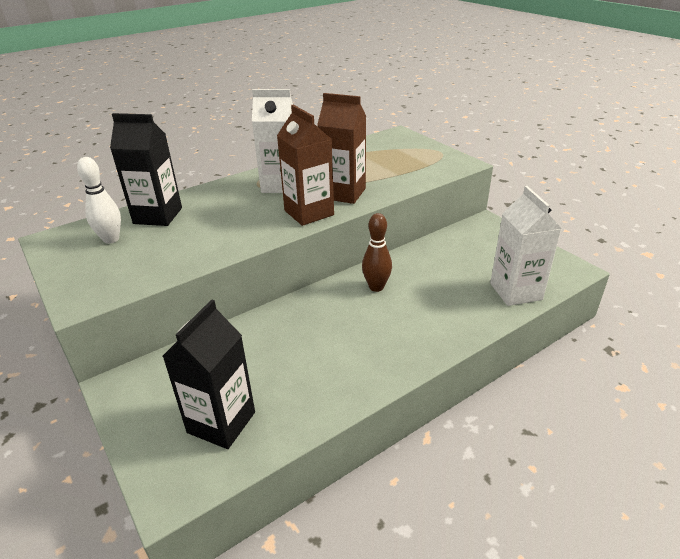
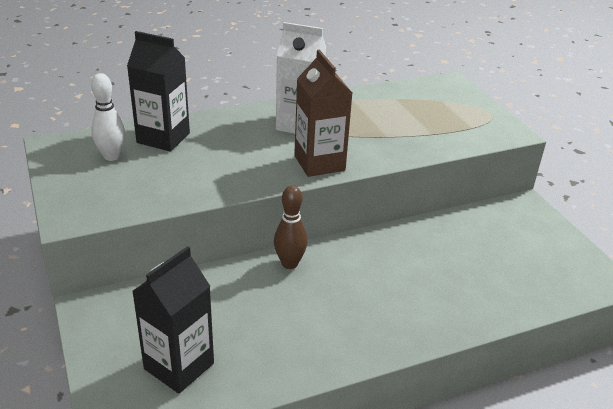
camera: 10 degrees right, 0 degrees up
brown carton [317,93,366,204] -> none
brown bowling pin [362,213,392,292] -> brown bowling pin moved to [274,186,307,269]
white carton [490,186,562,306] -> none

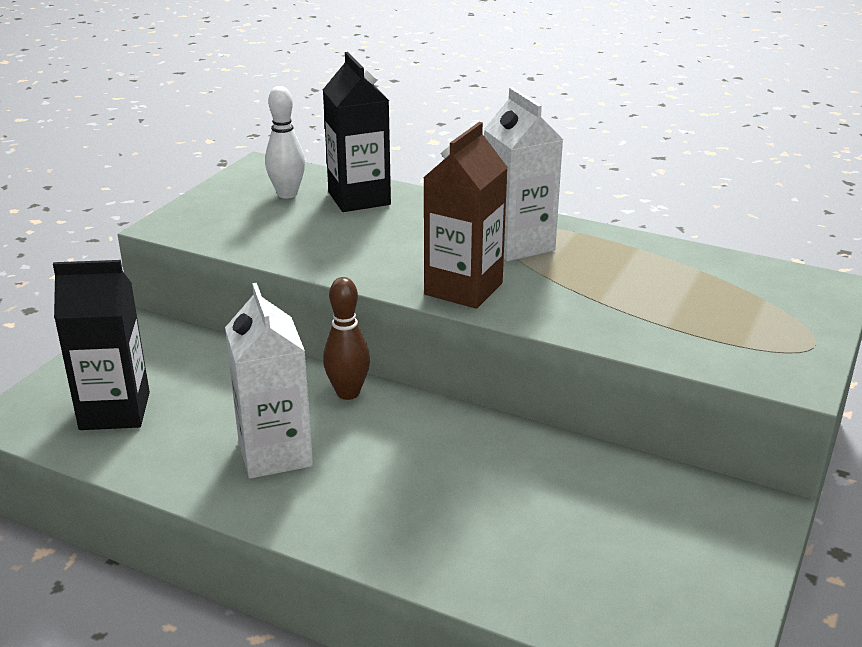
camera: 50 degrees right, 5 degrees down
none -> white carton [225,283,313,479]

